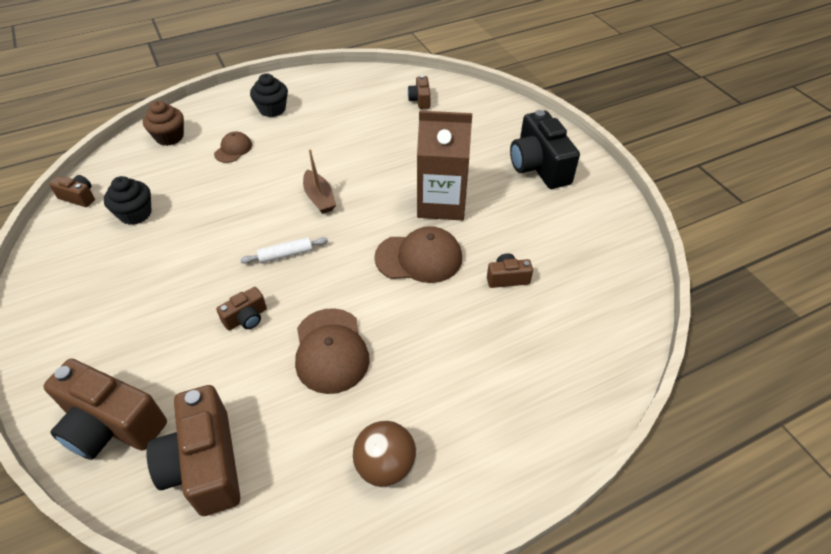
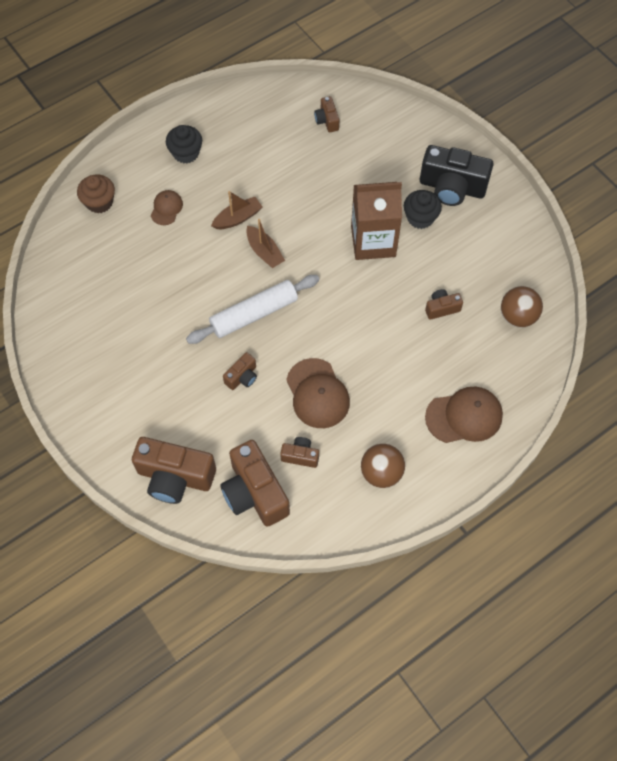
camera: 10 degrees left, 15 degrees up
brown camera [49,175,95,207] -> brown camera moved to [280,437,319,468]
black cupcake [104,176,151,225] -> black cupcake moved to [404,190,442,229]
white rolling pin [240,237,328,264] -> white rolling pin [186,275,320,344], size x1.97
brown cap [374,226,462,283] -> brown cap moved to [425,387,503,443]
black camera [510,110,580,189] -> black camera turned 45 degrees counterclockwise [420,145,494,206]
none -> brown boat [211,191,262,229]
none -> brown ball [501,286,543,328]

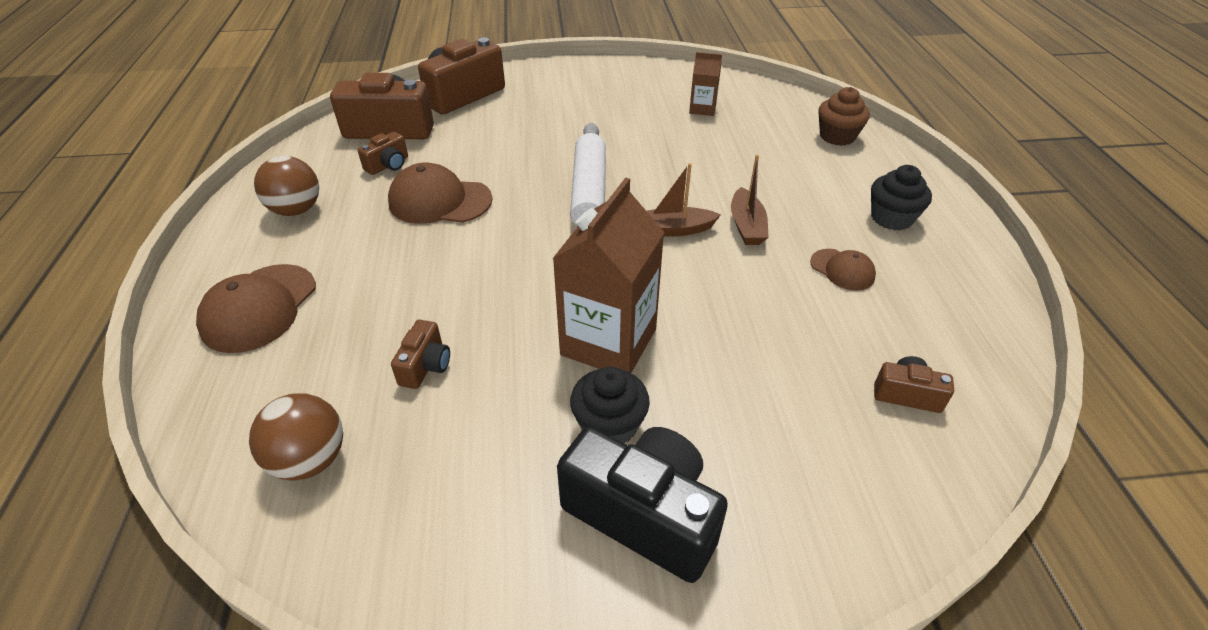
camera: 120 degrees right, 20 degrees down
brown cap [151,190,183,225] -> brown cap moved to [810,249,876,291]
brown camera [223,352,257,390] -> none
black camera [420,145,494,206] -> black camera turned 75 degrees clockwise [557,427,728,583]
none -> brown carton [689,52,722,116]

